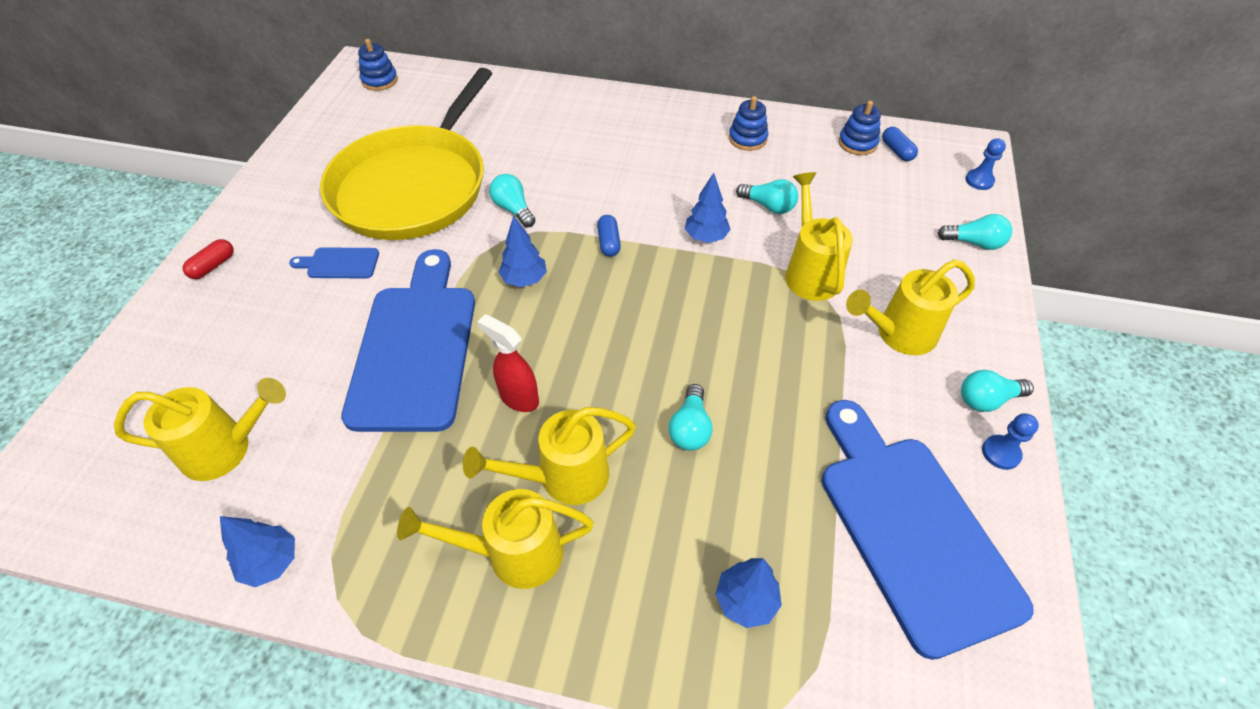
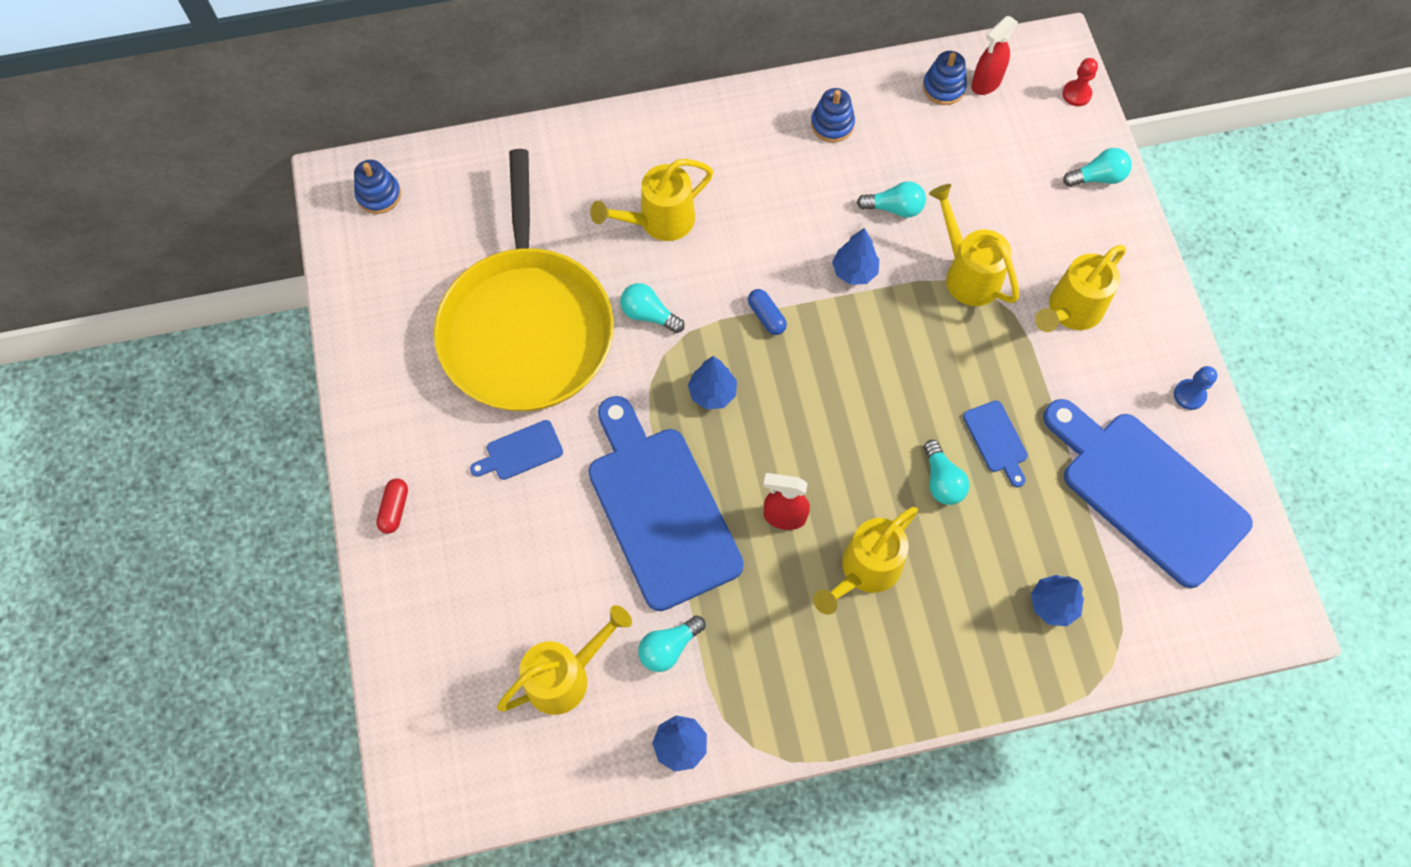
camera: 25 degrees left, 15 degrees up
yellow watering can [397,489,594,589] -> yellow watering can moved to [590,159,713,241]
blue capsule [882,127,918,161] -> red spray bottle [971,16,1018,95]
turquoise light bulb [961,370,1034,412] -> turquoise light bulb moved to [638,615,705,672]
blue pawn [965,138,1006,190] -> red pawn [1062,58,1098,106]
none -> blue cutting board [963,401,1028,488]

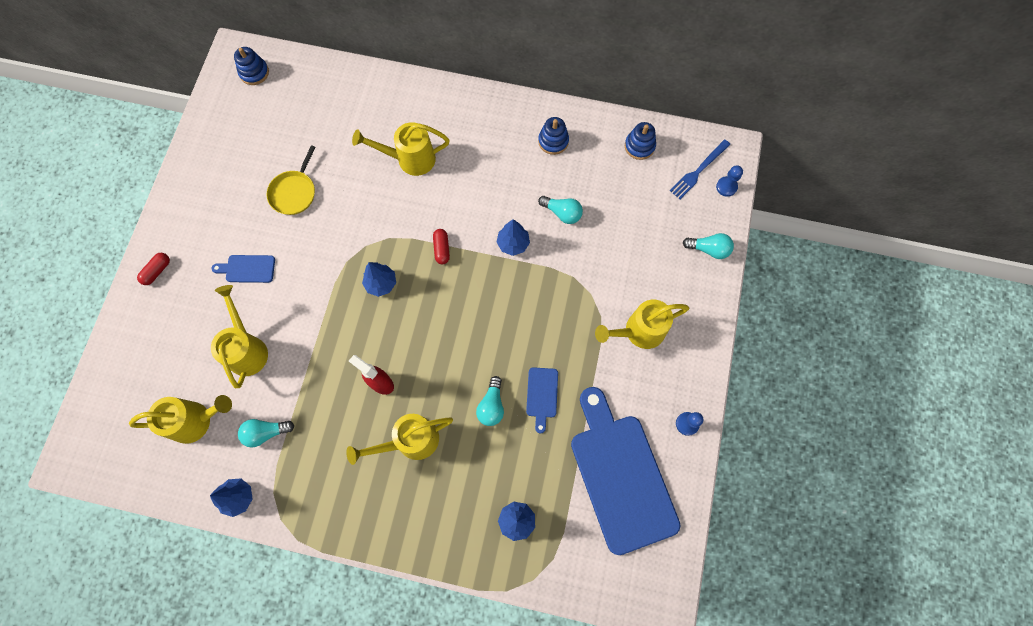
camera: 25 degrees right, 5 degrees up
yellow pan [434,149,614,411] -> yellow pan [267,145,316,215], size x0.40
blue cutting board [588,396,744,611] -> none
turquoise light bulb [620,283,685,333] -> none
blue capsule [748,289,787,335] -> red capsule [433,229,450,264]
yellow watering can [929,184,1019,306] -> yellow watering can moved to [211,285,268,388]
red spray bottle [971,16,1018,95] -> none
red pawn [1062,58,1098,106] -> blue pawn [716,165,743,197]
none -> blue fork [670,140,730,199]

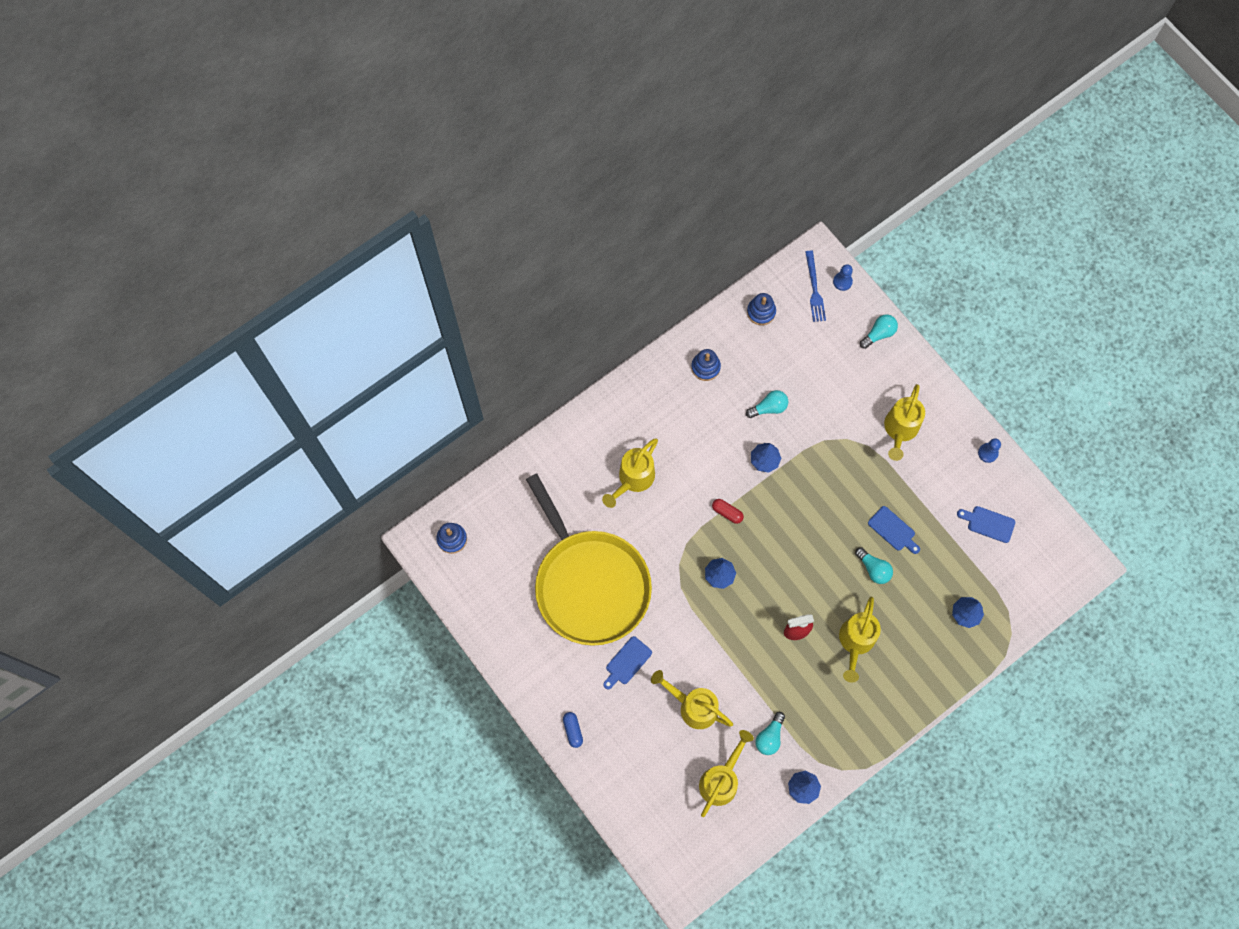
camera: 50 degrees left, 0 degrees up
red capsule [137,253,170,285] -> blue capsule [563,712,583,748]
yellow pan [267,145,316,215] -> yellow pan [526,474,652,646], size x2.49
blue cutting board [571,387,681,555] -> blue cutting board [957,506,1015,543], size x0.41

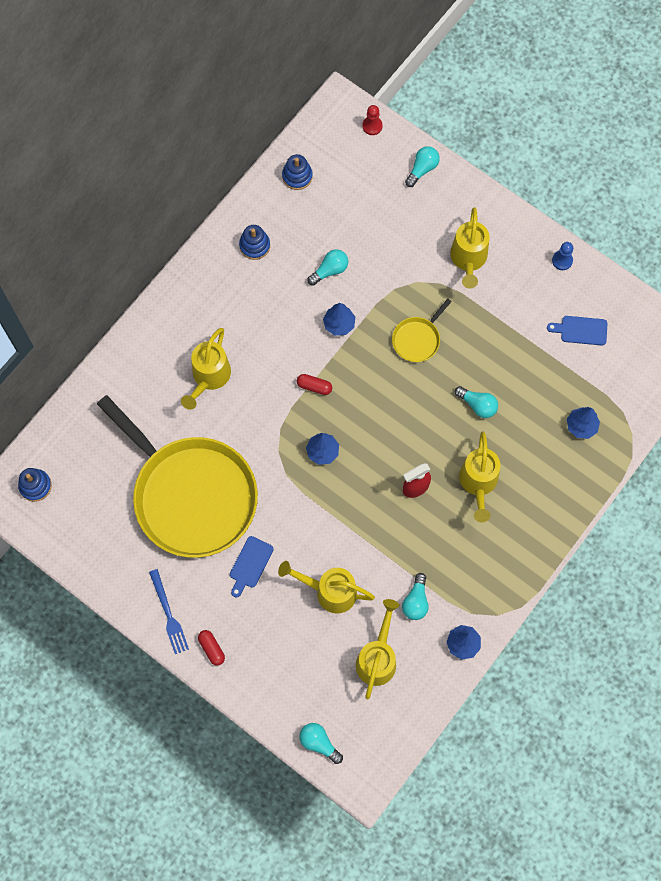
camera: 15 degrees left, 0 degrees up
blue capsule [563,712,583,748] -> red capsule [198,630,225,666]
blue fork [805,251,826,322] -> blue fork moved to [149,569,189,654]
blue pawn [833,264,853,291] -> red pawn [362,105,383,135]
blue cutting board [868,506,920,554] -> none
none -> turquoise light bulb [299,723,343,764]
none -> yellow pan [392,298,452,362]

